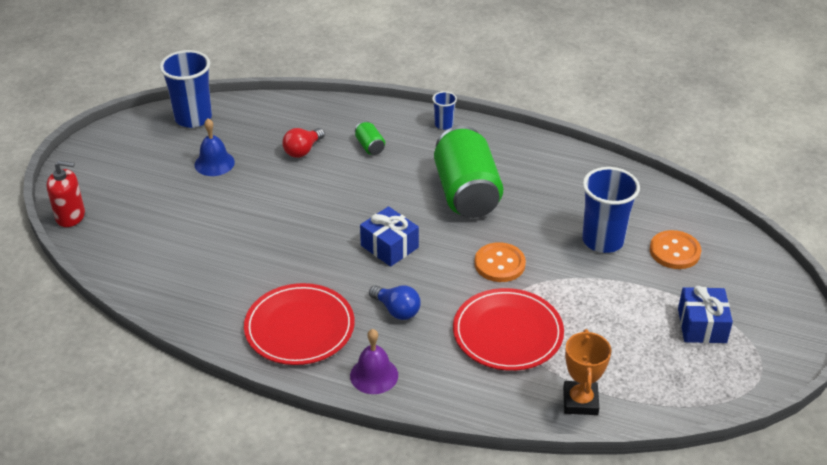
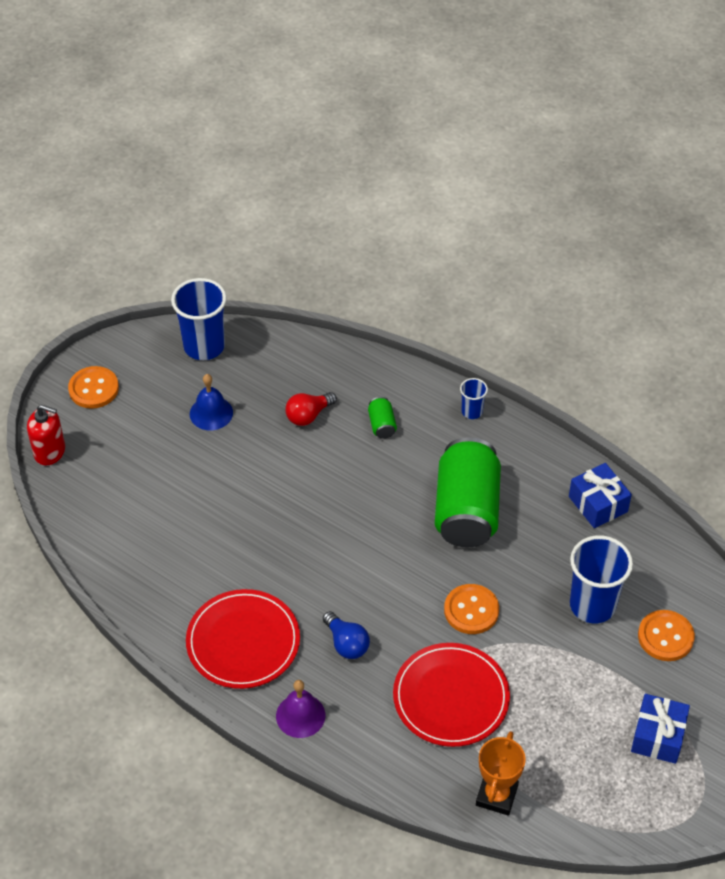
camera: 15 degrees right, 10 degrees up
blue gift [360,206,419,267] -> blue gift moved to [569,463,632,528]
none -> orange button [68,366,119,409]

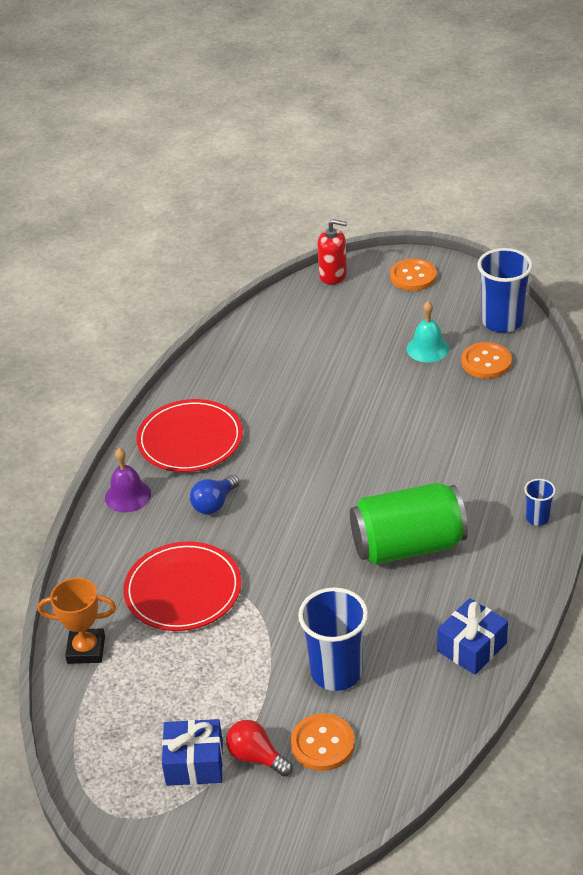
camera: 75 degrees right, 10 degrees down
red soap dispenser [27,405,65,466] -> red soap dispenser turned 75 degrees counterclockwise [317,219,347,285]
blue bell [190,374,233,430] -> turquoise bell [407,301,449,362]
red light bulb [285,392,337,426] -> red light bulb moved to [226,720,293,776]
green can [368,397,397,439] -> none
orange button [444,584,499,634] -> orange button moved to [461,342,512,379]

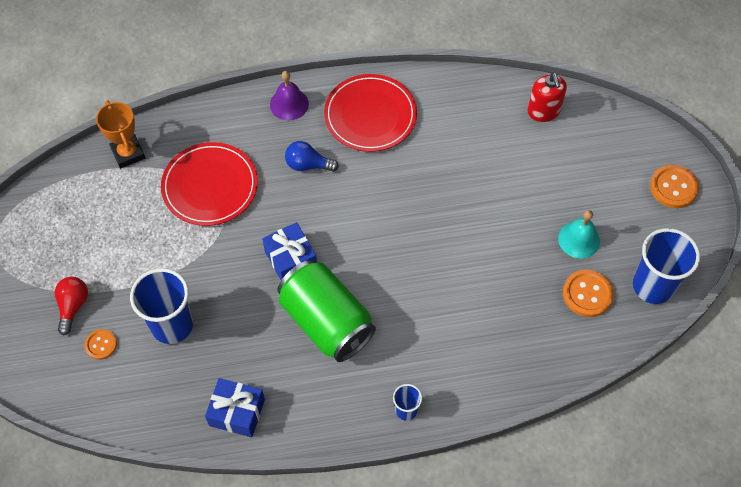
camera: 60 degrees right, 20 degrees up
blue gift [162,719,223,786] -> blue gift moved to [262,222,317,280]
orange button [291,714,355,771] -> orange button [85,329,117,360], size x0.62
red soap dispenser [317,219,347,285] -> red soap dispenser moved to [527,73,567,122]

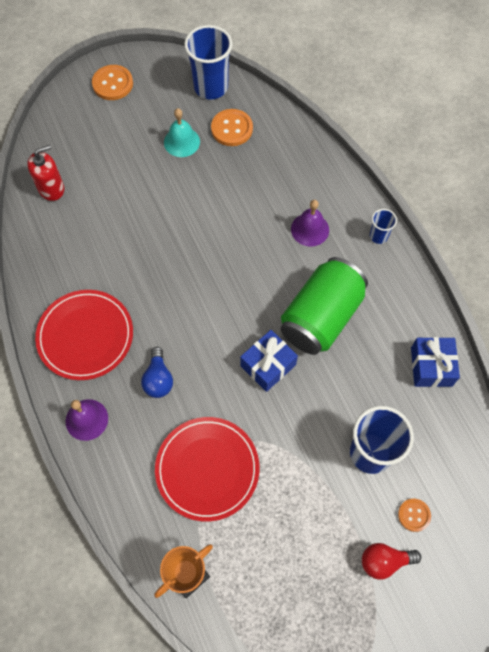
camera: 105 degrees left, 5 degrees up
none -> purple bell [291,200,329,247]

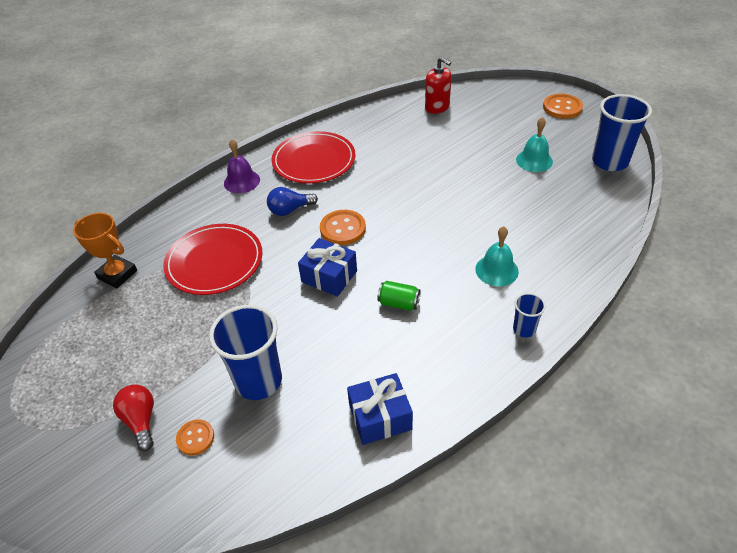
camera: 75 degrees right, 20 degrees down
orange button [211,109,253,146] -> orange button moved to [320,210,366,245]
green can [281,257,368,355] -> green can [377,281,421,311], size x0.40
purple bell [291,200,329,247] -> turquoise bell [475,226,519,286]

